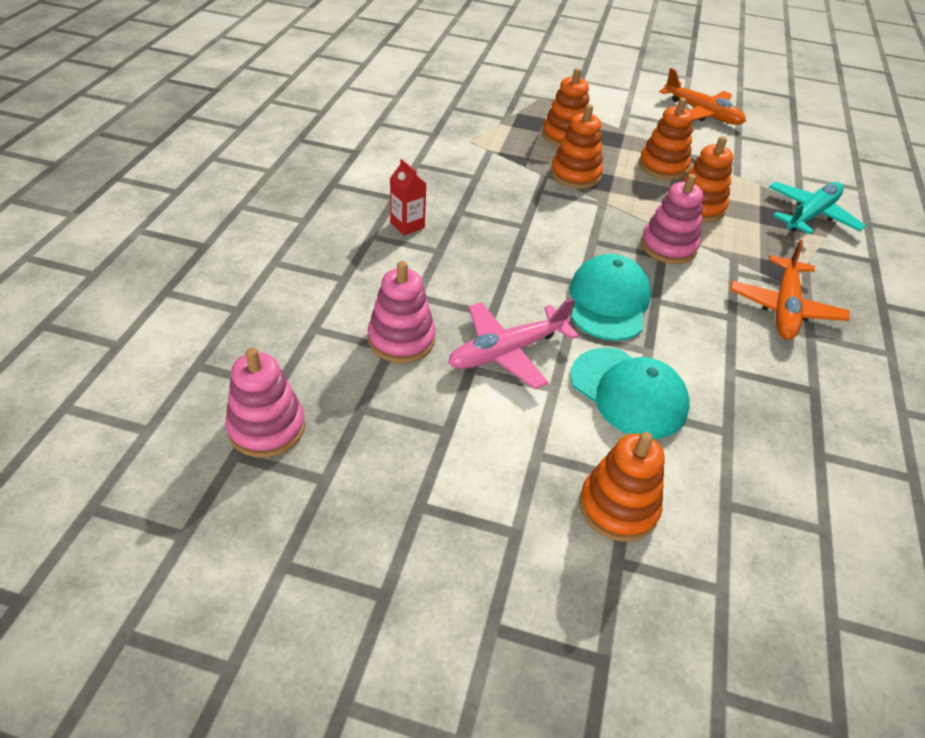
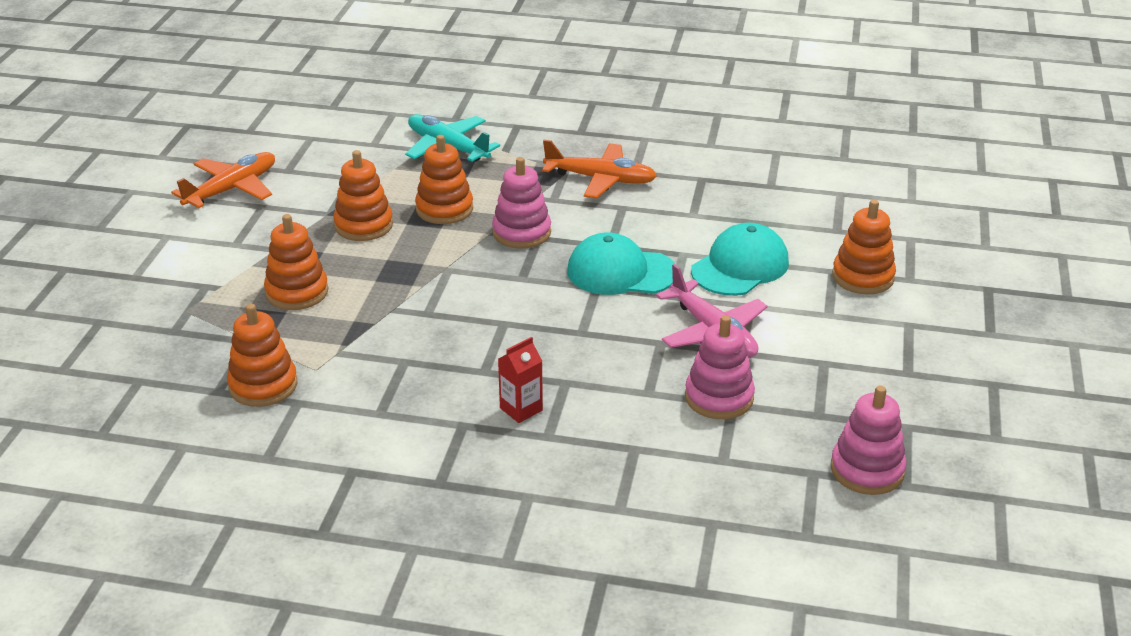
camera: 90 degrees left, 10 degrees down
orange stacking toy [551,104,603,189] -> orange stacking toy moved to [227,304,297,407]

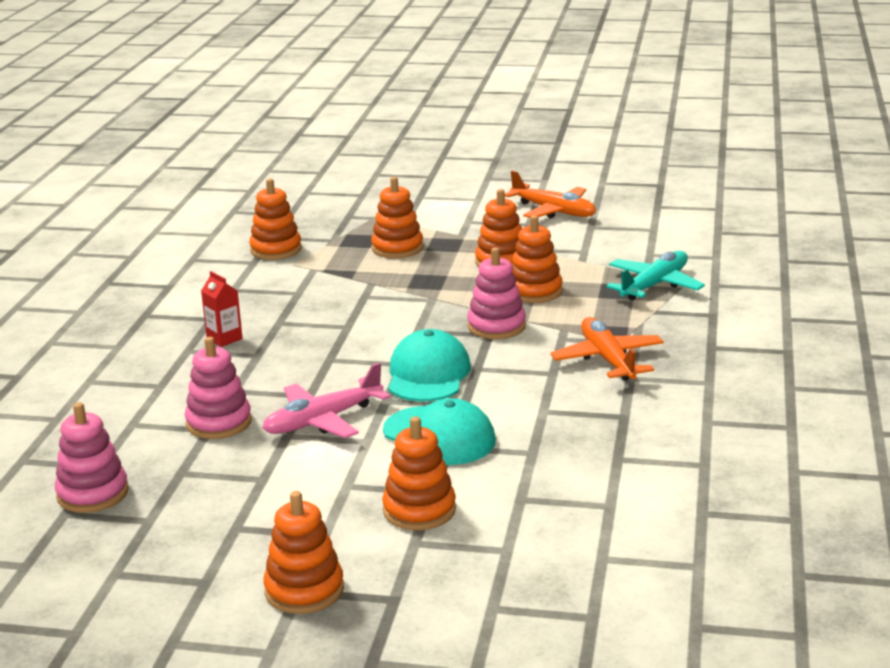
camera: 90 degrees right, 10 degrees down
orange plane [542,140,657,198] -> orange plane turned 150 degrees clockwise [551,317,664,381]
none -> orange stacking toy [264,491,344,614]

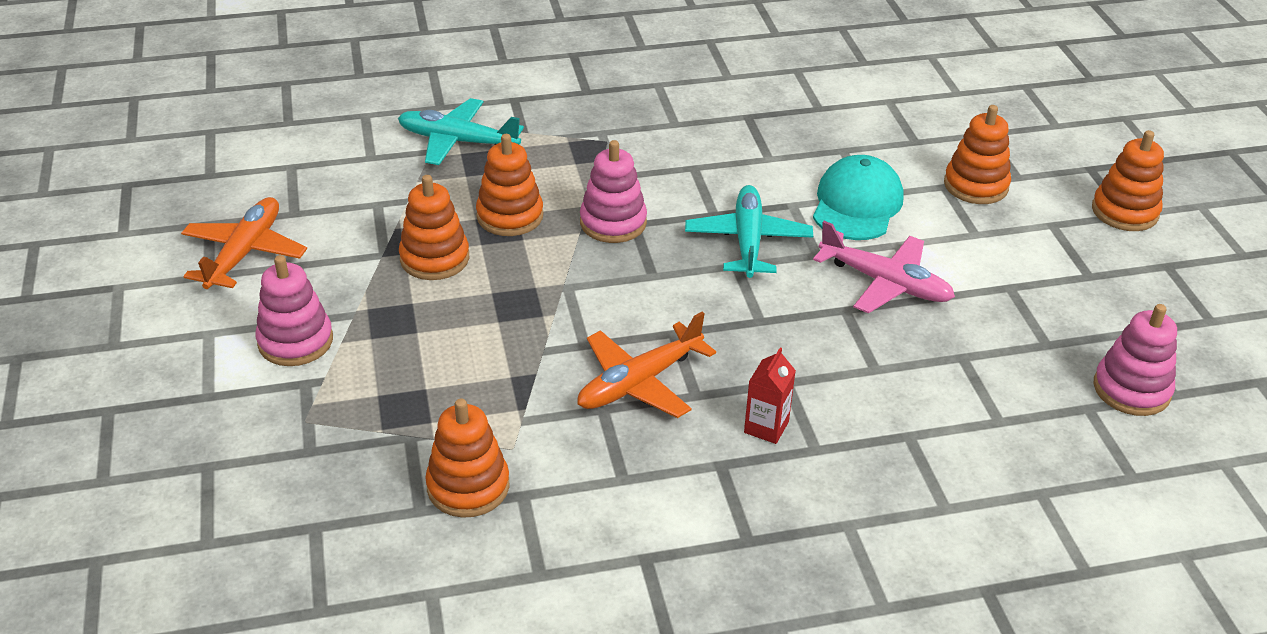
camera: 115 degrees left, 15 degrees up
pink stacking toy [185,337,252,439] -> pink stacking toy moved to [255,255,333,366]
orange stacking toy [371,177,423,258] -> none
turquoise cap [388,329,471,402] -> turquoise plane [685,185,813,278]
orange plane [551,317,664,381] -> orange plane moved to [577,311,716,418]

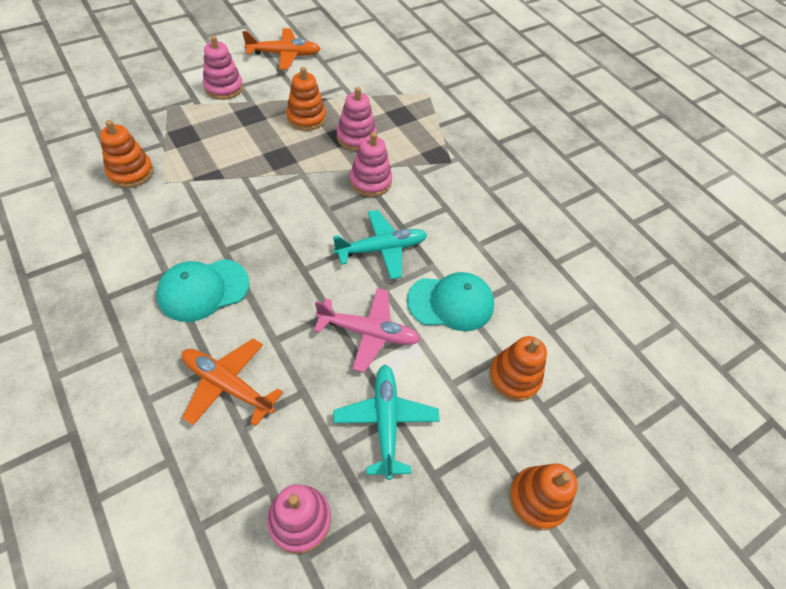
camera: 65 degrees right, 15 degrees up
turquoise plane [398,98,524,165] -> turquoise plane moved to [333,365,440,480]
orange stacking toy [476,134,543,236] -> pink stacking toy [337,87,377,151]
orange plane [577,311,716,418] -> orange plane moved to [182,338,283,426]
red carton [744,347,796,444] -> turquoise cap [156,259,249,322]
pink plane [813,221,955,313] -> pink plane turned 90 degrees counterclockwise [314,288,421,372]

